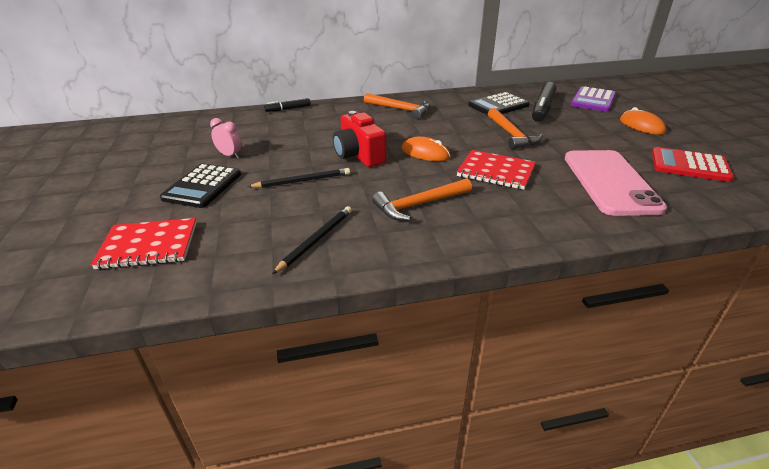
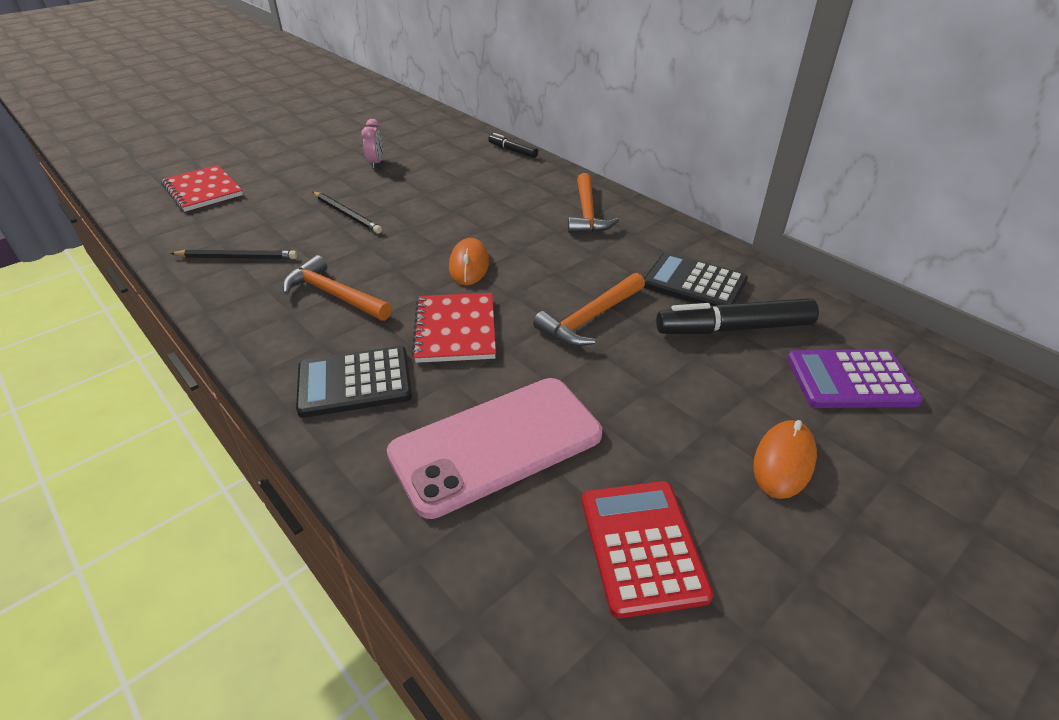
camera: 60 degrees right, 5 degrees up
black calculator [160,163,241,208] -> black calculator moved to [296,346,412,418]
red camera [333,111,386,167] -> none

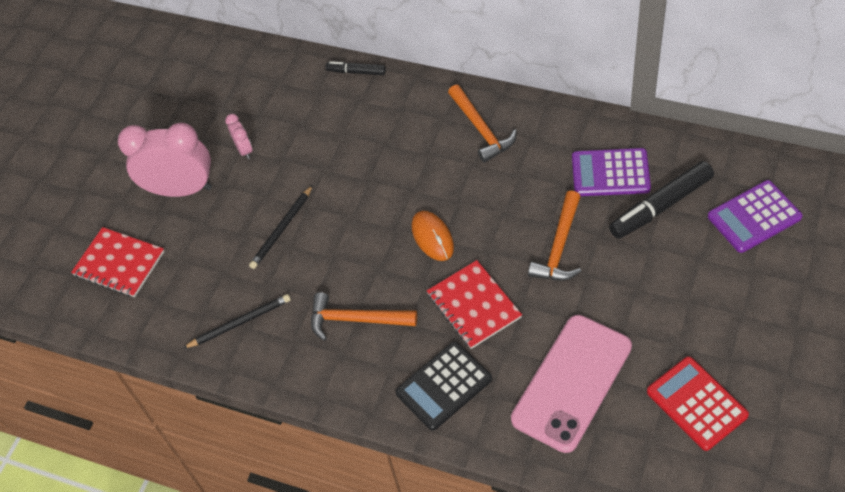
camera: 20 degrees left, 15 degrees up
black pencil [313,192,382,234] -> black pencil turned 105 degrees clockwise [249,185,313,269]
black calculator [644,252,748,307] -> purple calculator [572,148,651,196]
orange mouse [753,420,817,499] -> none
none -> pink clock [118,123,212,197]

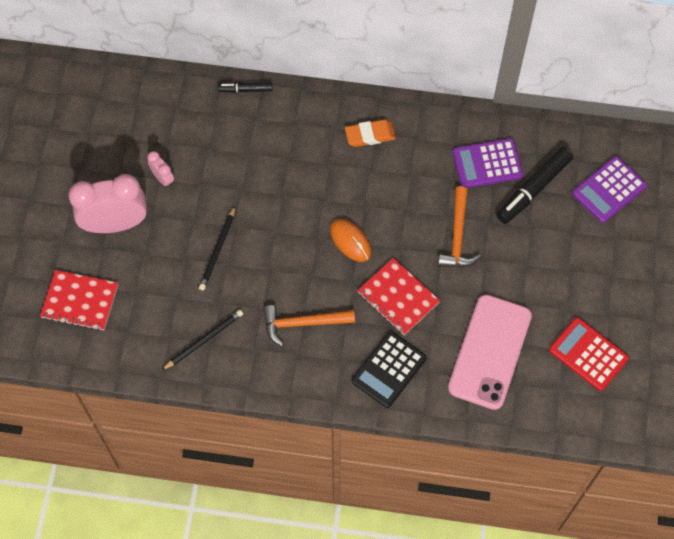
camera: 20 degrees left, 10 degrees up
orange hammer [448,85,517,163] -> orange eraser [345,119,396,147]

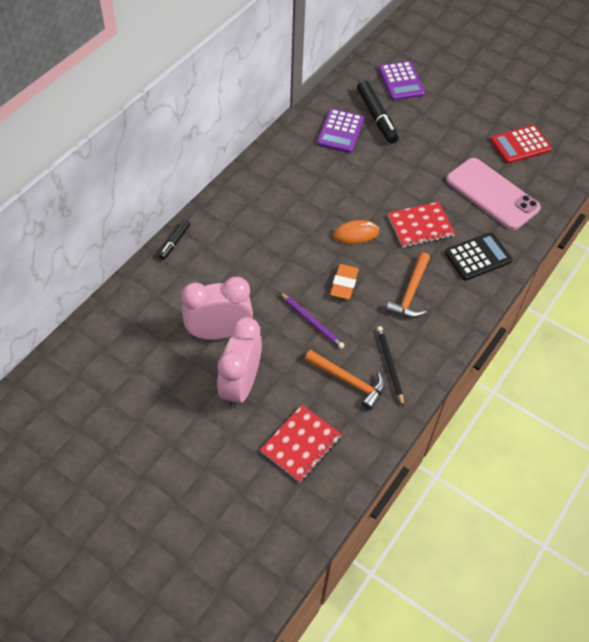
camera: 65 degrees left, 10 degrees down
pink clock [147,151,174,187] -> pink clock [181,277,253,340], size x2.21
black pencil [199,206,235,290] -> purple pencil [279,292,345,349]
orange eraser [345,119,396,147] -> orange eraser moved to [330,264,359,299]
black calculator [351,331,427,408] -> black calculator turned 90 degrees counterclockwise [444,232,513,281]
orange hammer [438,186,481,267] -> orange hammer moved to [305,350,385,410]

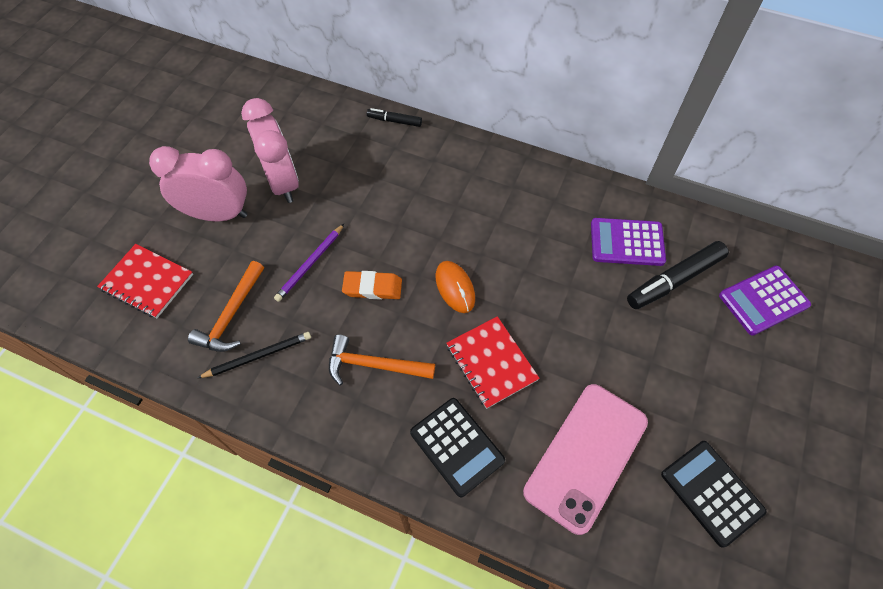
camera: 80 degrees right, 5 degrees up
red calculator [490,125,552,164] -> black calculator [661,441,767,548]

